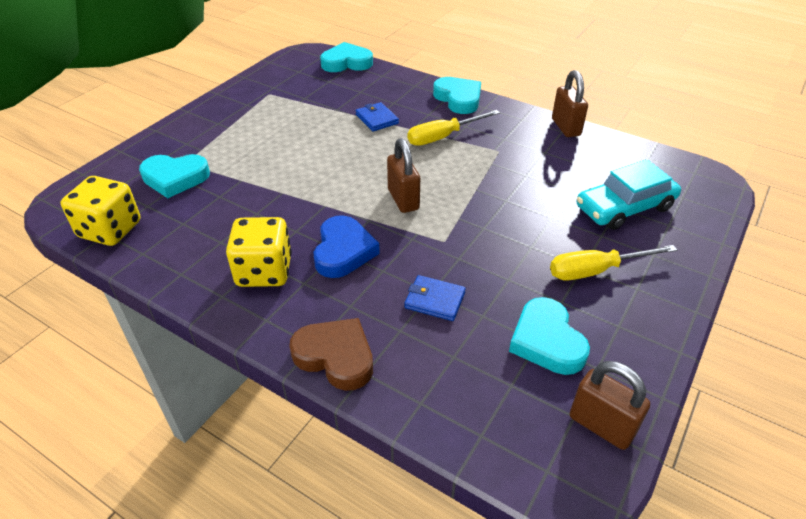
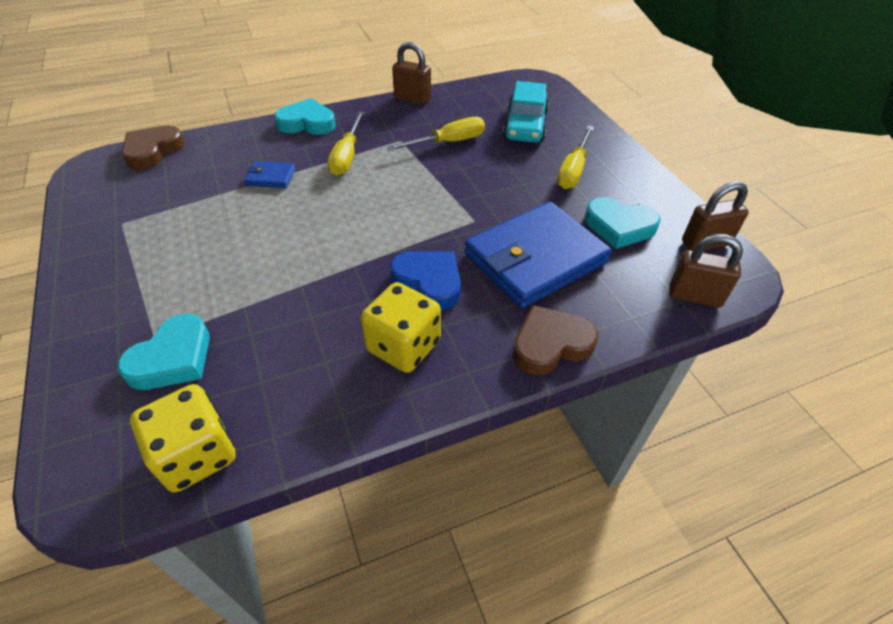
camera: 55 degrees left, 5 degrees up
turquoise heart [320,42,373,72] -> brown heart [122,125,185,170]
brown padlock [387,138,420,213] -> brown padlock moved to [670,234,743,308]
blue wallet [404,275,466,321] -> blue wallet [465,202,612,308], size x2.39
none -> yellow screwdriver [386,117,485,151]

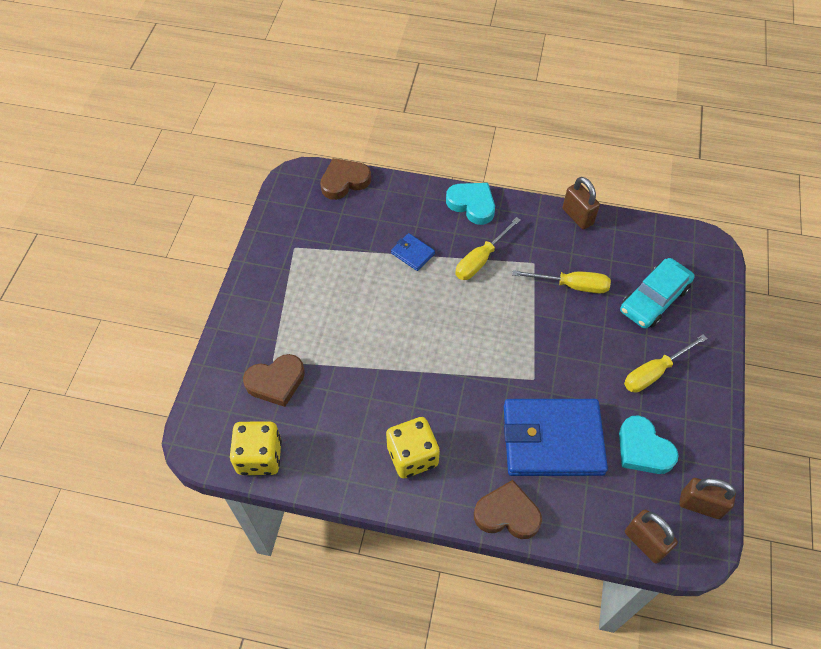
camera: 35 degrees right, 10 degrees up
turquoise heart [117,314,210,390] -> brown heart [243,354,305,407]
blue heart [390,251,461,310] -> none

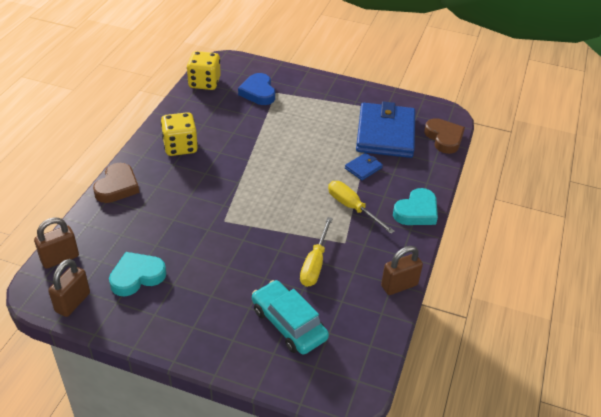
camera: 95 degrees right, 15 degrees down
brown heart [243,354,305,407] -> blue heart [238,73,275,105]
blue wallet [504,399,608,476] -> blue wallet moved to [356,102,415,158]
yellow screwdriver [624,334,707,393] -> none

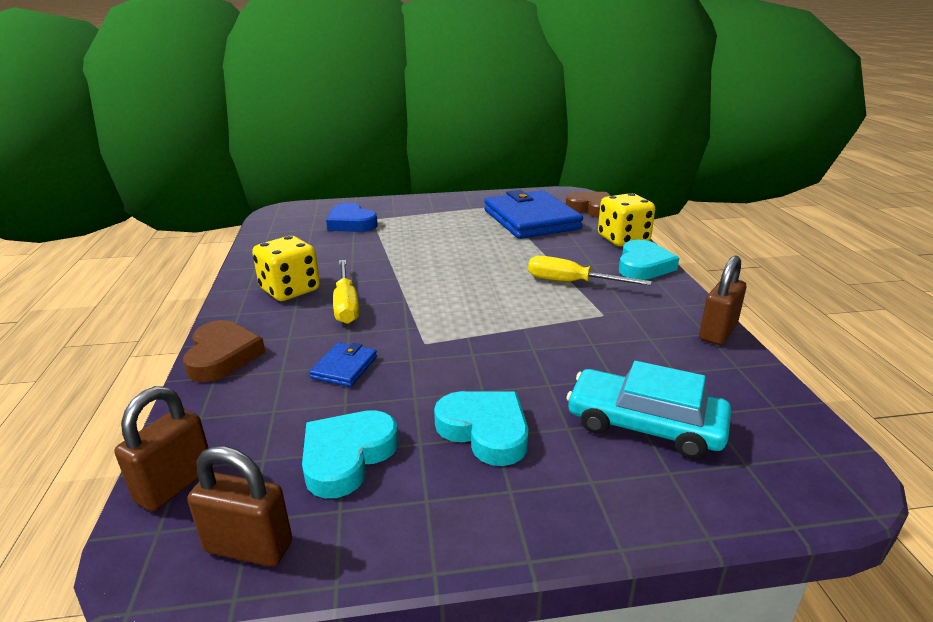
camera: 25 degrees left, 15 degrees down
brown padlock [48,259,90,317] -> brown padlock turned 75 degrees counterclockwise [187,446,292,567]
yellow dice [187,51,221,90] -> yellow dice moved to [598,193,655,246]
yellow screwdriver [300,217,333,287] -> yellow screwdriver moved to [333,260,359,324]
blue wallet [345,153,383,180] -> blue wallet moved to [309,343,377,387]
none -> turquoise heart [434,391,529,466]

